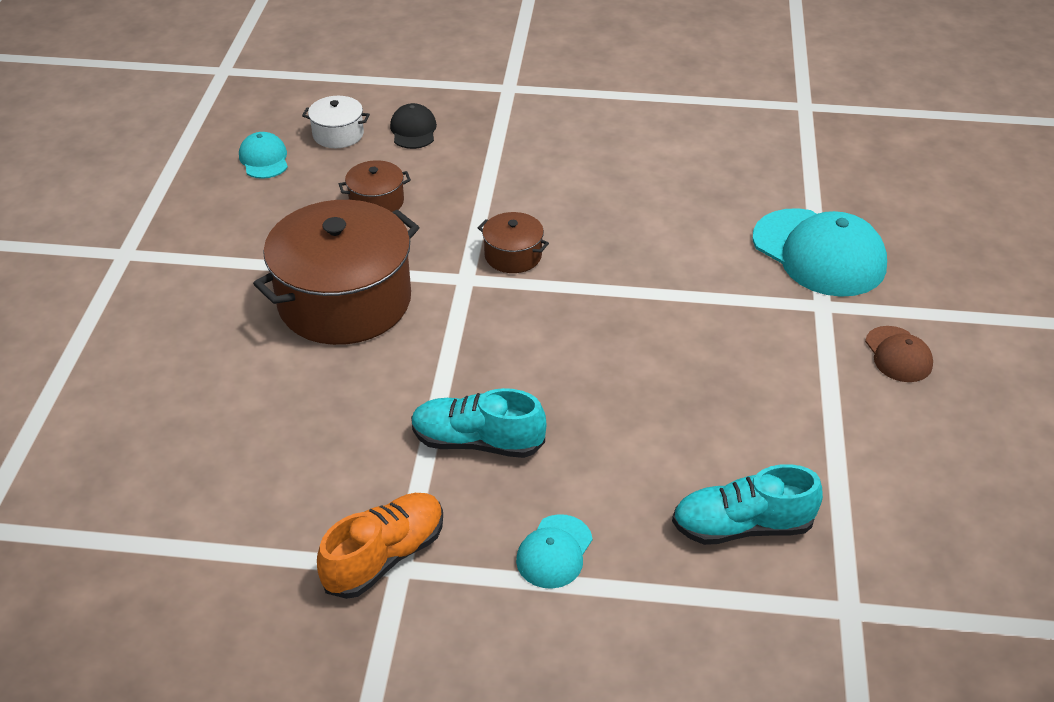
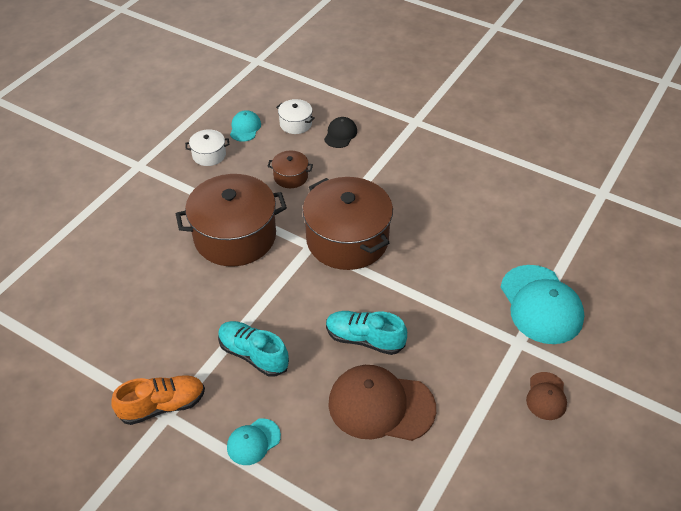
camera: 25 degrees right, 5 degrees up
brown pot [478,212,549,273] -> brown pot [303,177,393,270], size x2.23
turquoise shoe [672,464,823,545] -> turquoise shoe moved to [326,311,407,355]
none -> white pot [185,129,229,166]
none -> brown cap [328,365,436,441]

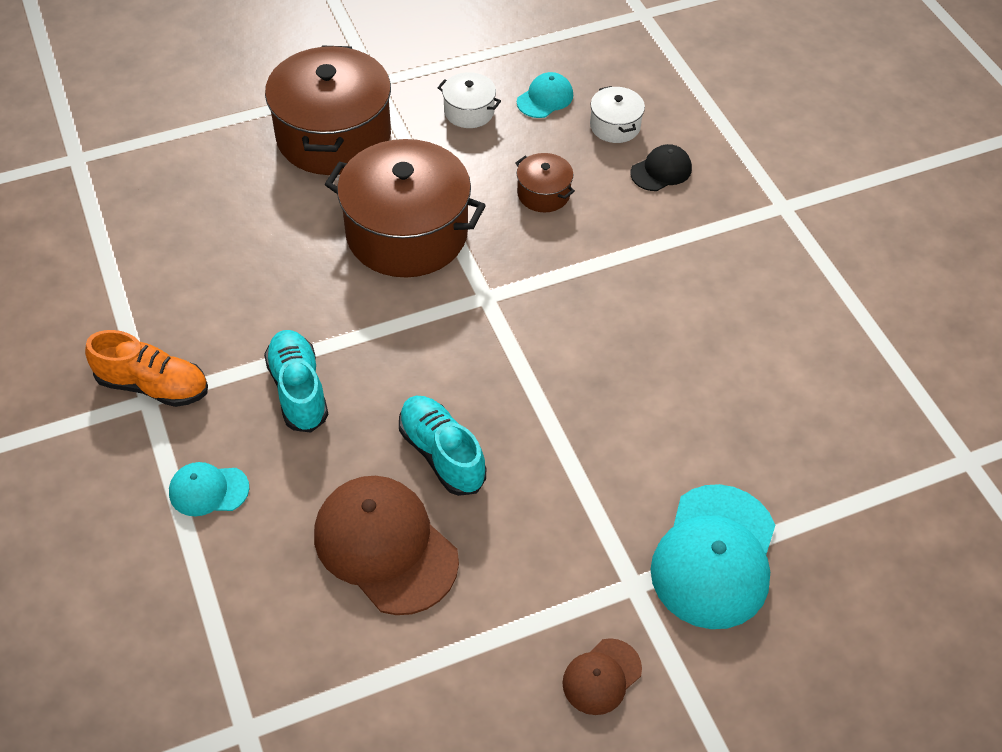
camera: 35 degrees right, 5 degrees up
brown pot [303,177,393,270] -> brown pot moved to [265,45,391,175]

